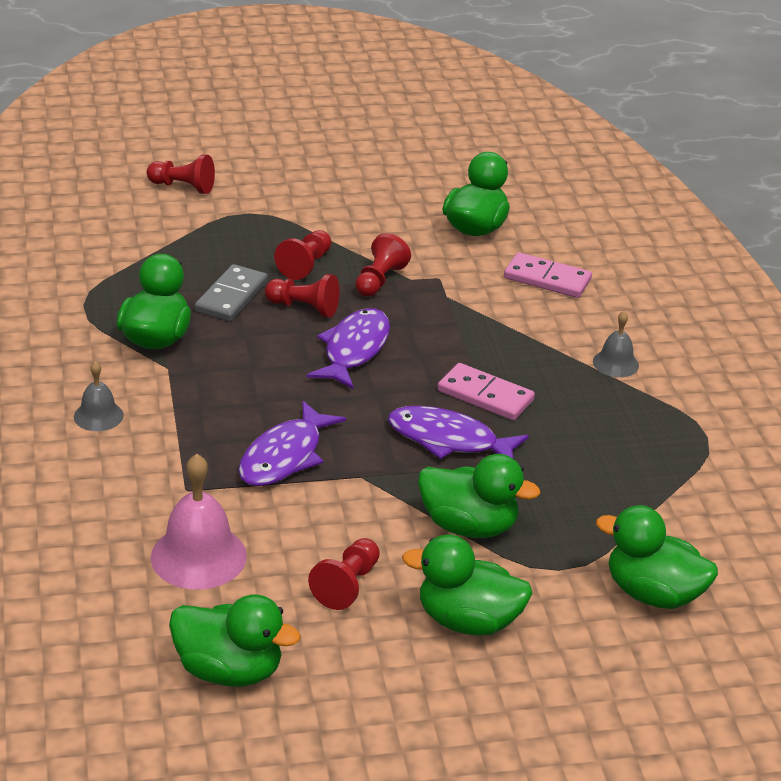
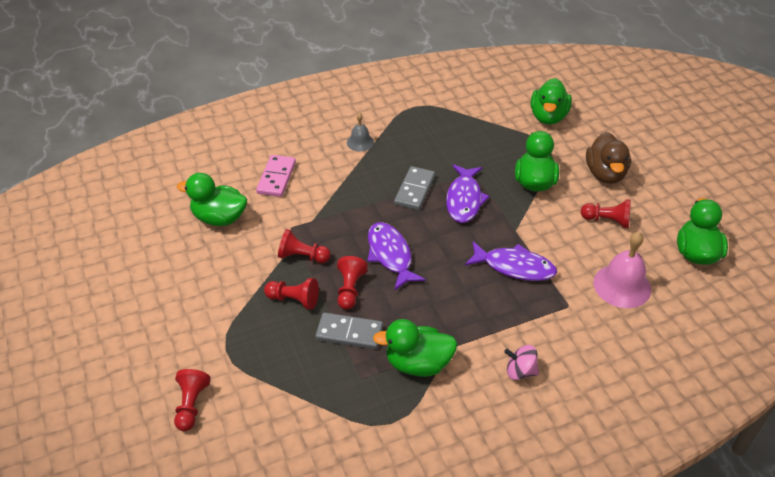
camera: 100 degrees left, 10 degrees up
grey bell [74,361,124,431] -> pink spinning top [504,345,539,380]
purple fish [307,308,390,389] -> purple fish turned 60 degrees clockwise [368,222,426,291]
green duck [402,534,533,636] -> brown duck [586,132,631,184]
pink domino [438,363,535,420] -> grey domino [394,166,435,210]

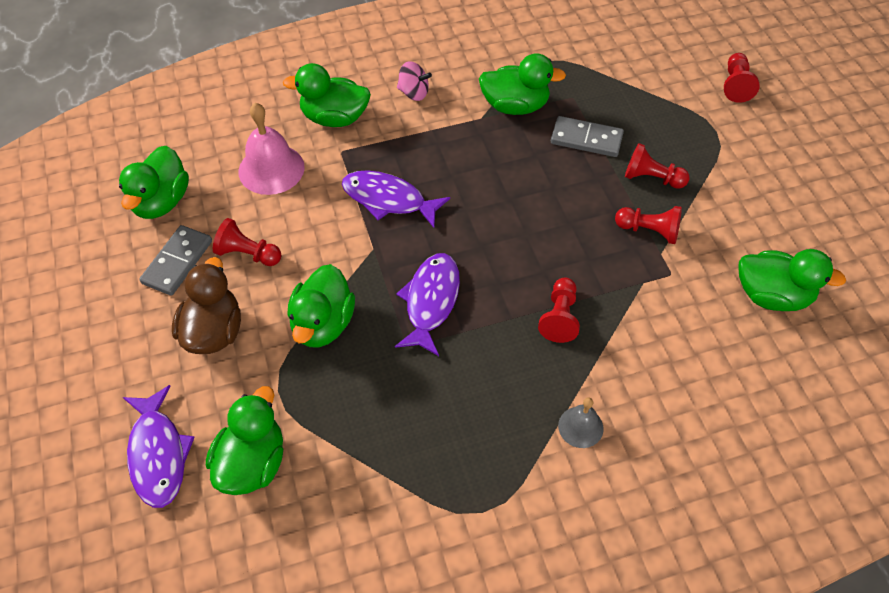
camera: 175 degrees left, 10 degrees up
pink domino [256,155,296,197] -> none
red pawn [337,256,368,310] -> red pawn moved to [538,277,580,343]
purple fish [368,222,426,291] -> purple fish moved to [123,385,195,508]
grey domino [394,166,435,210] -> grey domino moved to [139,225,212,296]
none -> green duck [283,63,371,127]

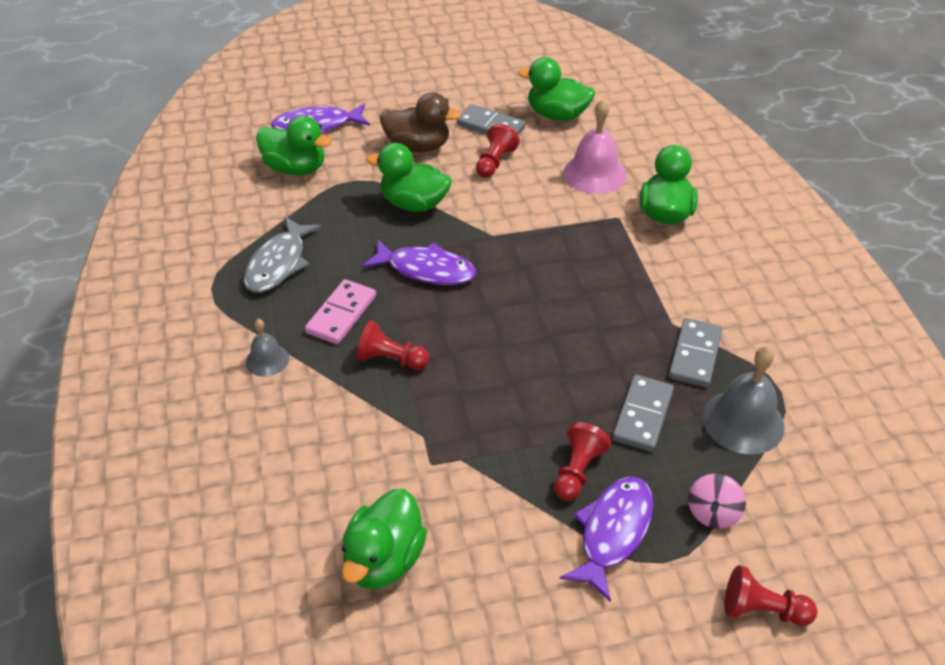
camera: 95 degrees right, 10 degrees down
purple fish [342,170,450,228] -> purple fish moved to [560,476,654,602]
pink spinning top [397,61,432,101] -> pink spinning top moved to [688,474,746,529]
green duck [479,53,566,115] -> grey domino [669,318,723,387]
red pawn [615,206,682,244] -> none
none -> grey fish [244,217,321,293]
none -> pink domino [305,279,376,344]
none -> grey bell [703,346,785,454]

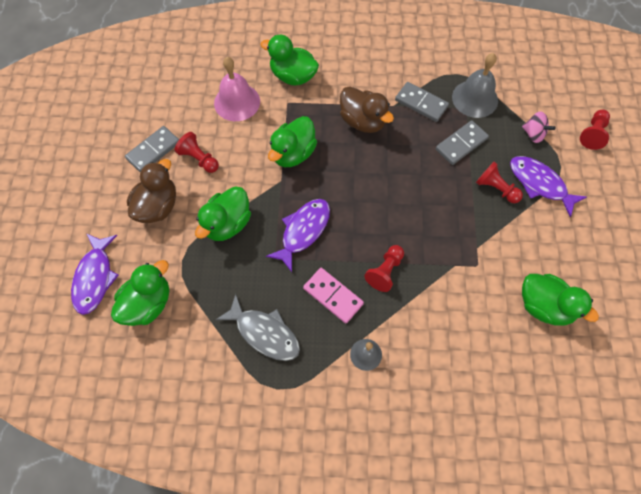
camera: 75 degrees left, 20 degrees up
green duck [517,57,595,121] -> green duck moved to [268,116,317,167]
grey domino [612,375,674,452] -> grey domino turned 75 degrees counterclockwise [436,120,489,165]
none -> brown duck [340,86,394,133]

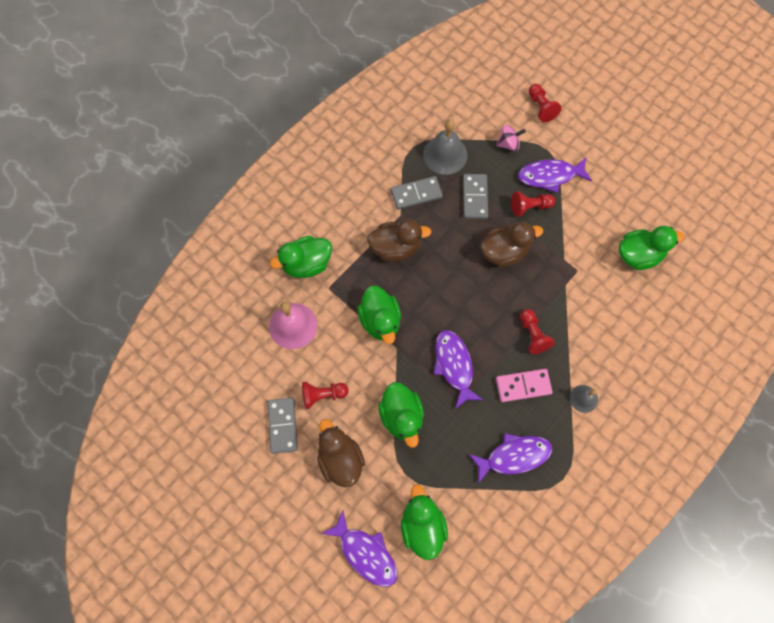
camera: 50 degrees left, 5 degrees up
grey fish [216,294,300,361] -> purple fish [469,433,552,484]
none -> brown duck [480,221,543,267]

